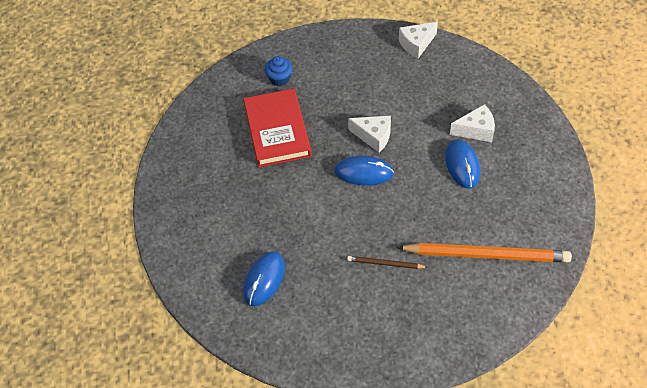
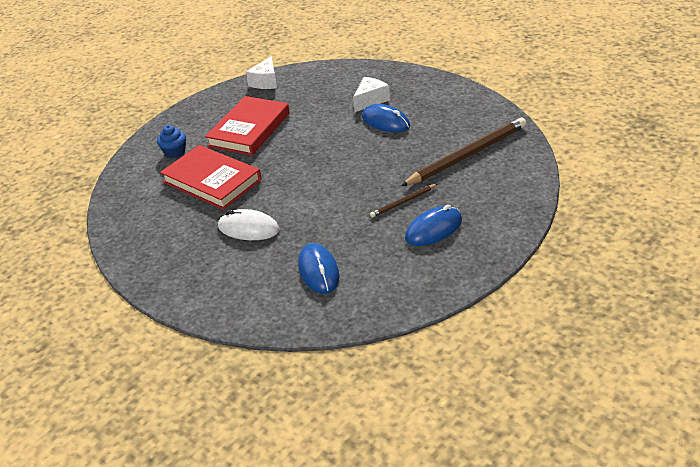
camera: 40 degrees left, 15 degrees down
blue mouse [334,156,394,185] -> blue mouse moved to [405,205,462,246]
white cheese [348,116,391,153] -> none
orange pencil [397,243,572,263] -> brown pencil [401,118,527,186]
none -> red book [205,96,290,155]
none -> white mouse [218,209,280,240]

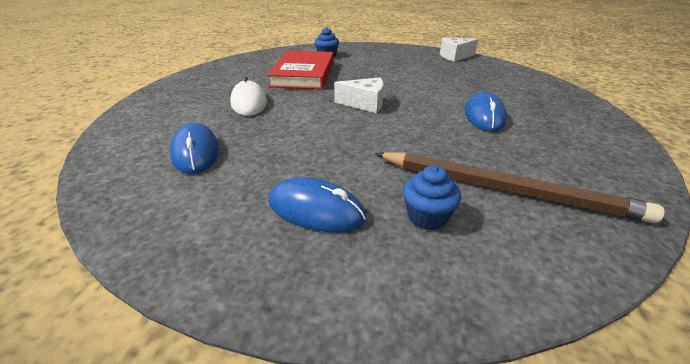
camera: 55 degrees right, 5 degrees down
red book [205,96,290,155] -> none
blue mouse [298,243,339,294] -> blue mouse turned 60 degrees counterclockwise [170,123,219,174]
white cheese [353,77,390,112] -> white cheese moved to [334,77,384,113]
brown pencil [370,184,438,218] -> none
none -> blue cupcake [403,165,461,230]

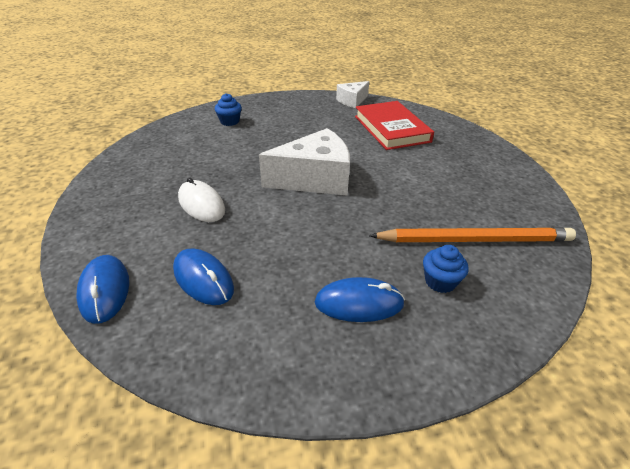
camera: 25 degrees left, 5 degrees up
red book [267,51,334,89] -> red book moved to [355,101,434,150]
white cheese [334,77,384,113] -> white cheese [259,128,350,195], size x1.80
brown pencil [376,152,665,223] -> orange pencil [369,227,576,242]
blue mouse [465,92,507,132] -> blue mouse moved to [76,255,129,324]

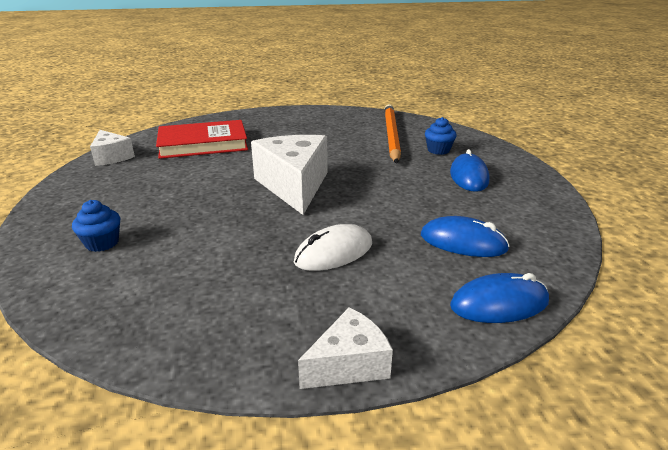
camera: 85 degrees left, 10 degrees down
blue mouse [173,248,234,305] -> blue mouse turned 60 degrees clockwise [421,216,510,257]
none -> white cheese [298,307,393,389]

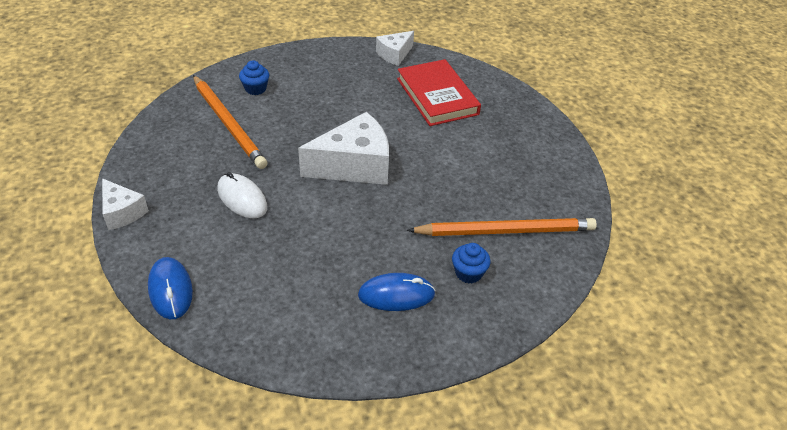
camera: 80 degrees right, 15 degrees up
blue mouse [421,216,510,257] -> none
none -> orange pencil [193,75,267,169]

